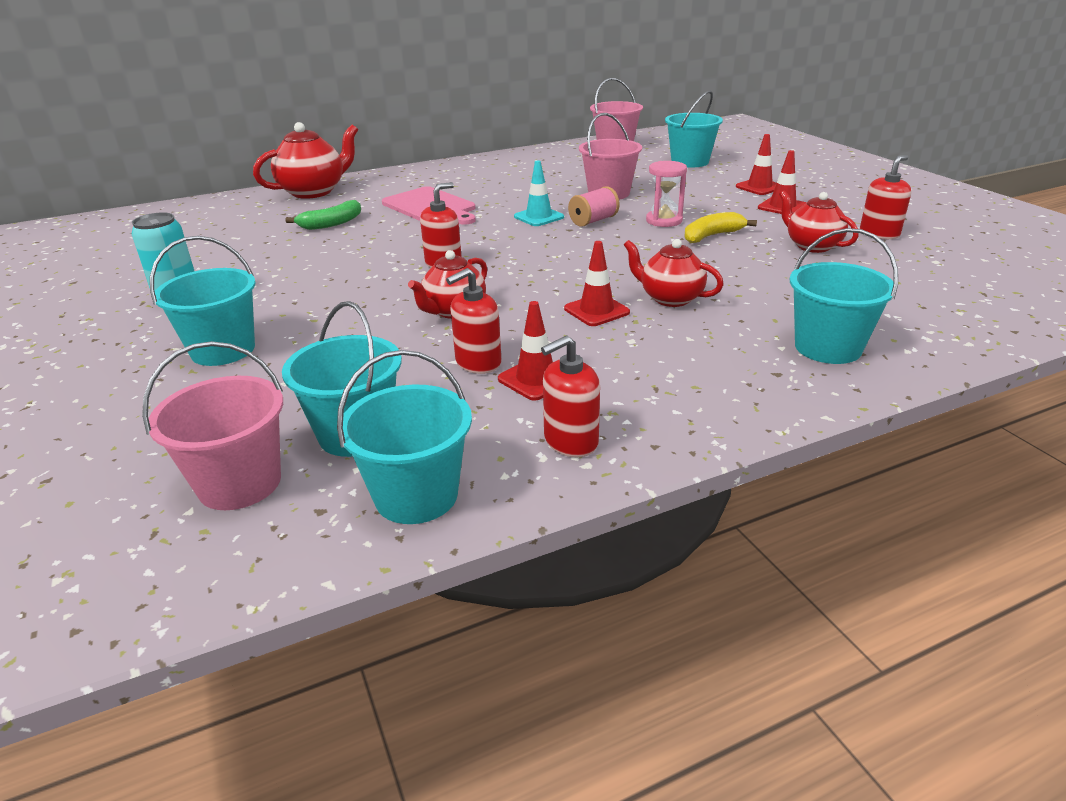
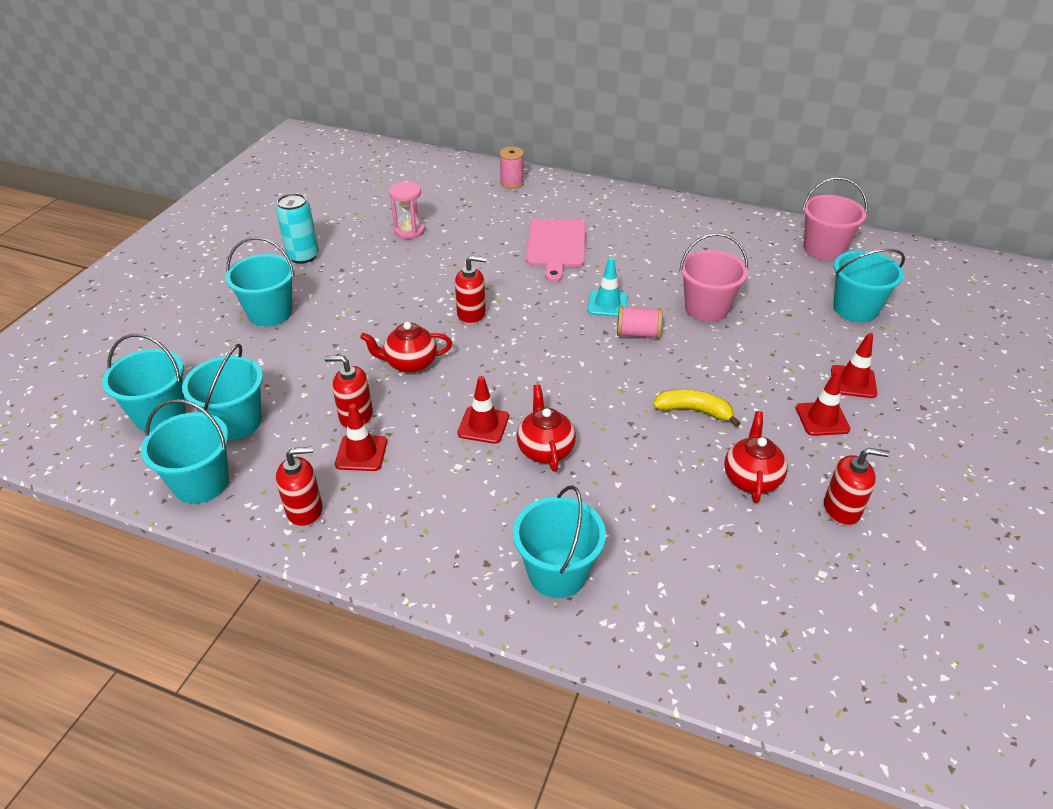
camera: 45 degrees right, 10 degrees up
pink bucket [142,341,283,510] -> turquoise bucket [102,334,186,432]
red teapot [253,122,358,199] -> pink spool [499,147,524,189]
green banana [285,200,361,230] -> none
red soap dispenser [541,335,600,457] -> red soap dispenser turned 150 degrees clockwise [276,446,323,527]
pink hourglass [646,161,687,227] -> pink hourglass moved to [389,182,425,239]

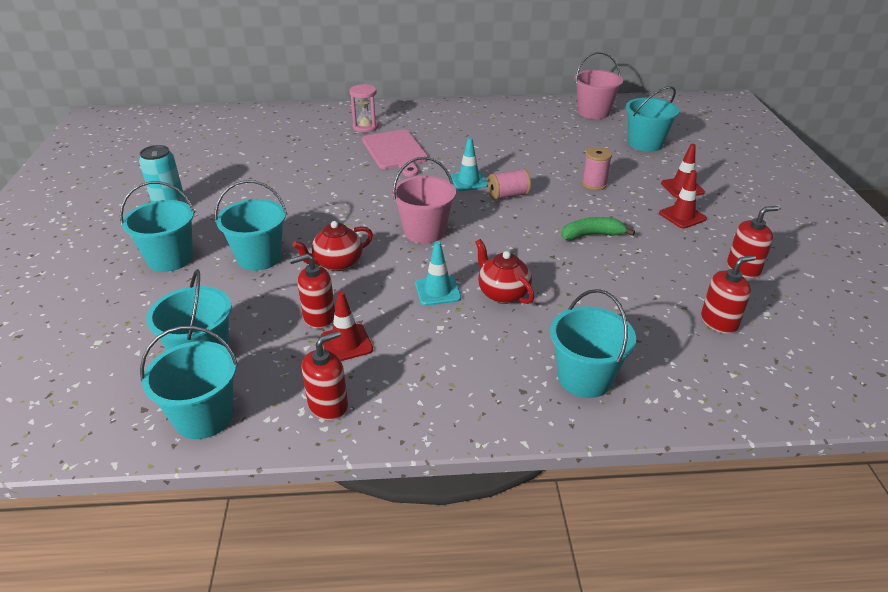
camera: 25 degrees left, 5 degrees down
turquoise bucket [102,334,186,432] -> turquoise bucket moved to [215,180,287,271]
pink hourglass [389,182,425,239] -> pink hourglass moved to [349,84,379,133]
red soap dispenser [455,256,487,324] -> red soap dispenser moved to [701,255,756,334]
red traffic cone [457,376,509,444] -> turquoise traffic cone [415,241,461,306]
pink spool [499,147,524,189] -> pink spool moved to [582,147,612,190]
yellow banana [653,389,740,427] -> green banana [562,217,635,241]
pink bucket [679,233,748,322] -> pink bucket moved to [392,157,456,243]
red teapot [724,411,788,503] -> none

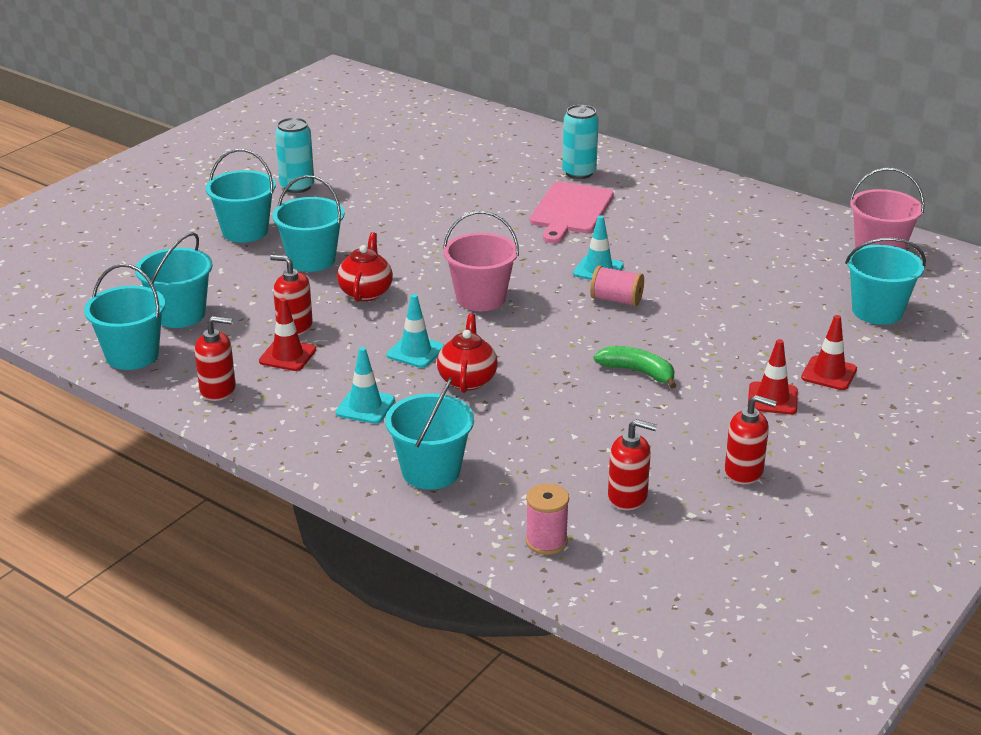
camera: 40 degrees right, 5 degrees down
red teapot [293,221,373,271] -> red teapot turned 90 degrees clockwise [337,232,393,302]
pink hourglass [349,84,379,133] -> turquoise can [562,105,599,179]
pink spool [582,147,612,190] -> pink spool moved to [526,483,569,555]
none -> turquoise traffic cone [336,347,395,424]

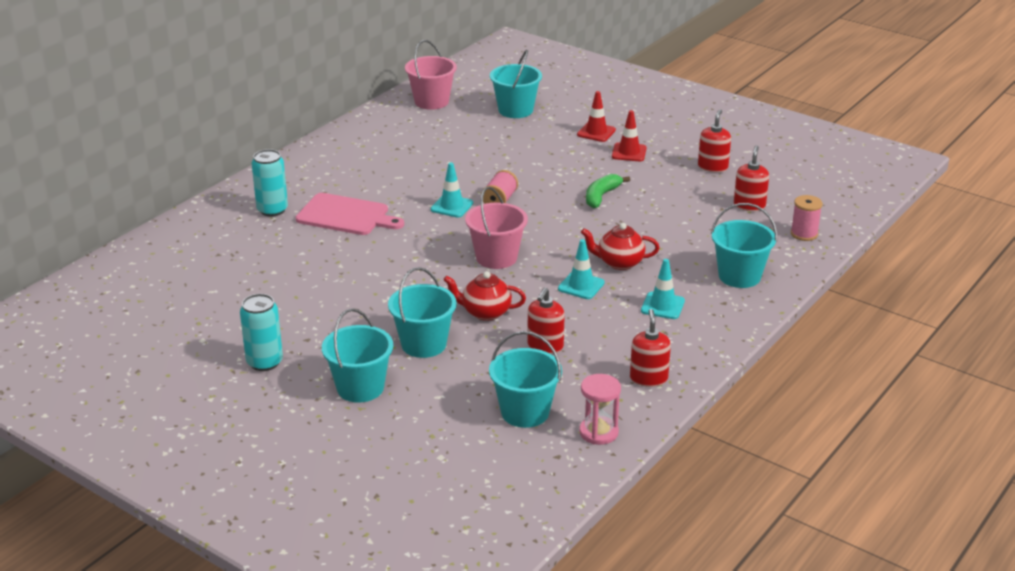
camera: 90 degrees left, 0 degrees up
turquoise bucket [84,264,165,370] -> pink hourglass [579,374,621,445]
red traffic cone [259,298,316,371] -> none

